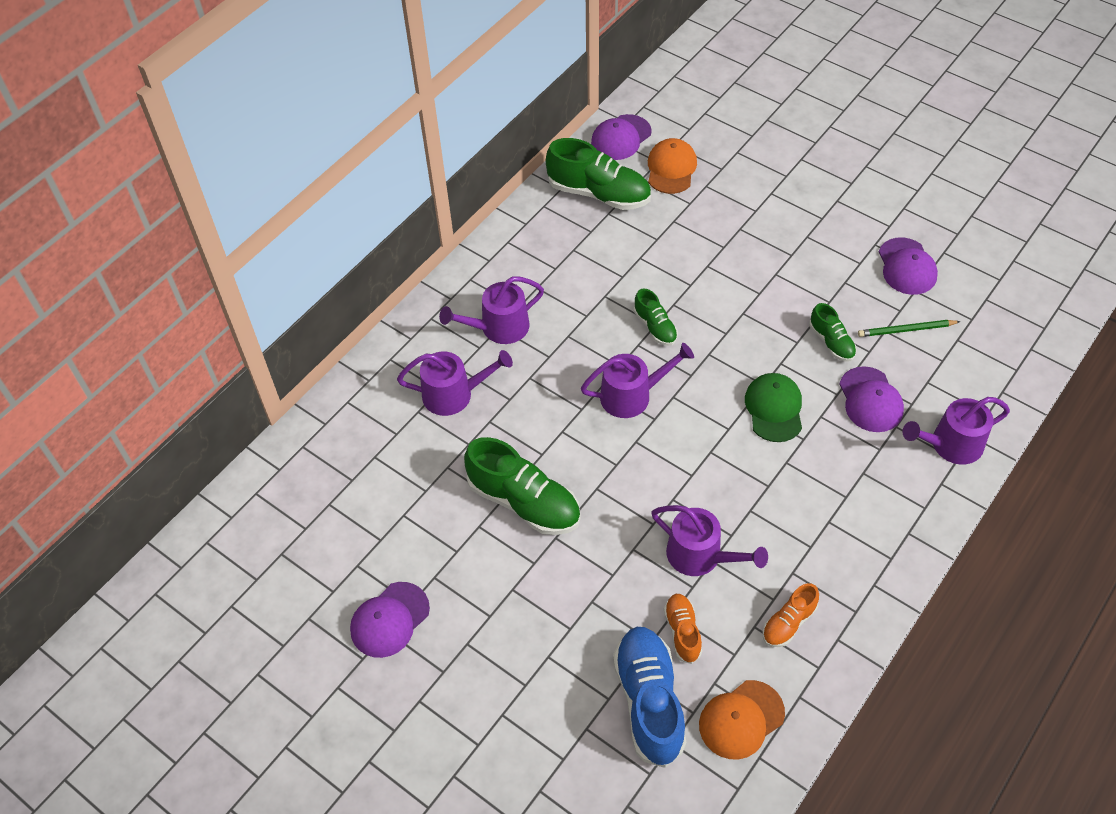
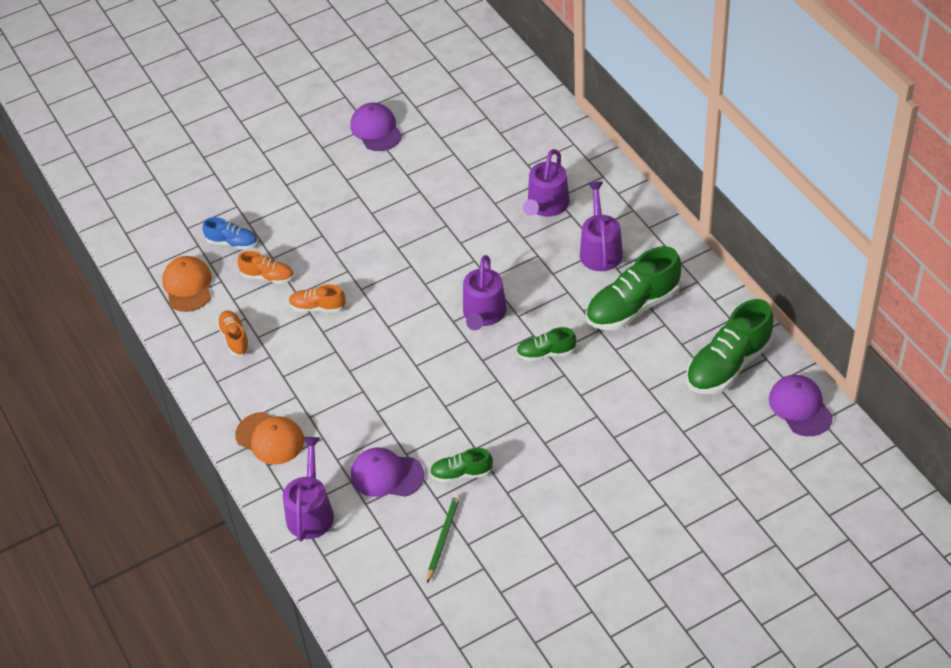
camera: 115 degrees right, 5 degrees down
green shoe [464,437,581,535] -> green shoe moved to [586,246,681,330]
blue shoe [613,627,686,768] -> blue shoe [202,217,258,250], size x0.53
orange cap [648,138,697,194] -> orange cap moved to [235,412,304,464]
purple watering can [651,505,768,576] -> orange shoe [289,284,346,312]
green cap [745,373,802,442] -> none
purple cap [879,237,938,295] -> none

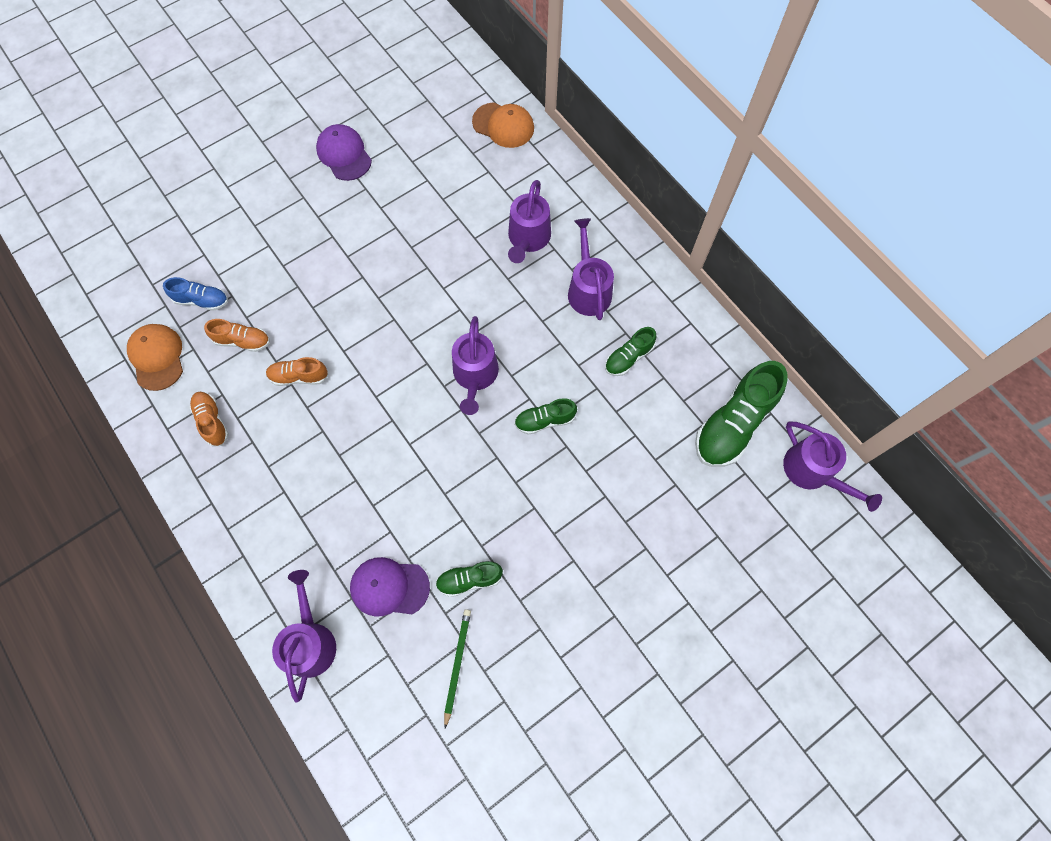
camera: 10 degrees left, 20 degrees up
orange cap [235,412,304,464] -> orange cap moved to [472,102,534,148]
green shoe [586,246,681,330] -> green shoe [605,327,657,376], size x0.53
purple cap [769,375,833,436] -> purple watering can [783,421,882,512]

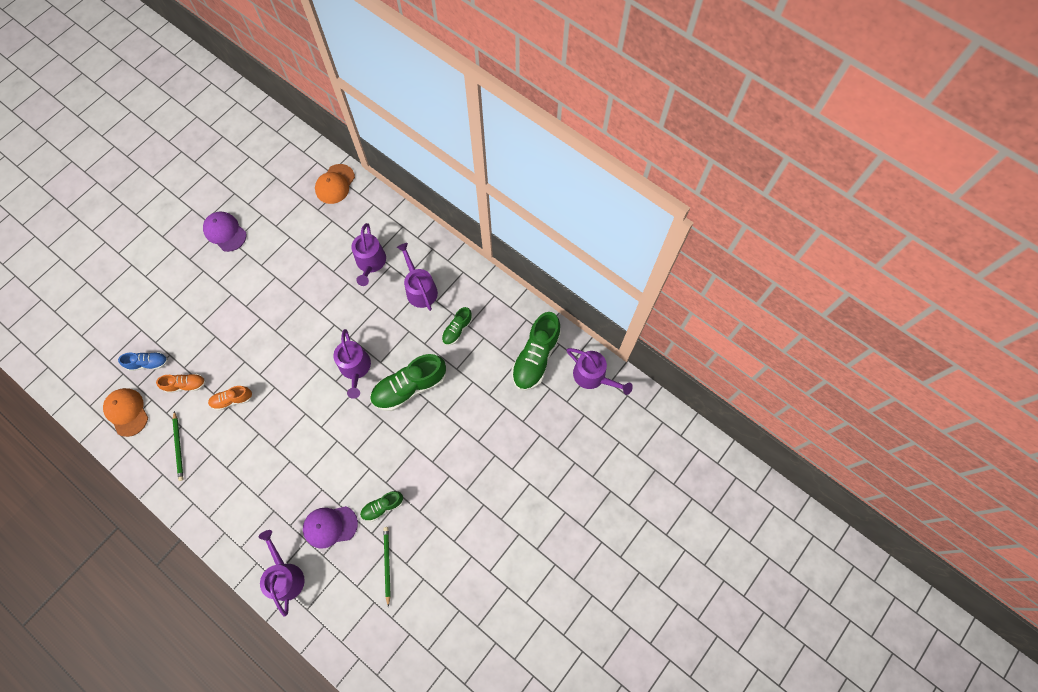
camera: 15 degrees left, 0 degrees up
orange shoe [190,392,229,446] -> green pencil [172,411,183,481]
orange cap [472,102,534,148] -> orange cap turned 105 degrees clockwise [315,164,355,204]
green shoe [514,398,577,435] -> green shoe [370,354,446,411], size x1.88

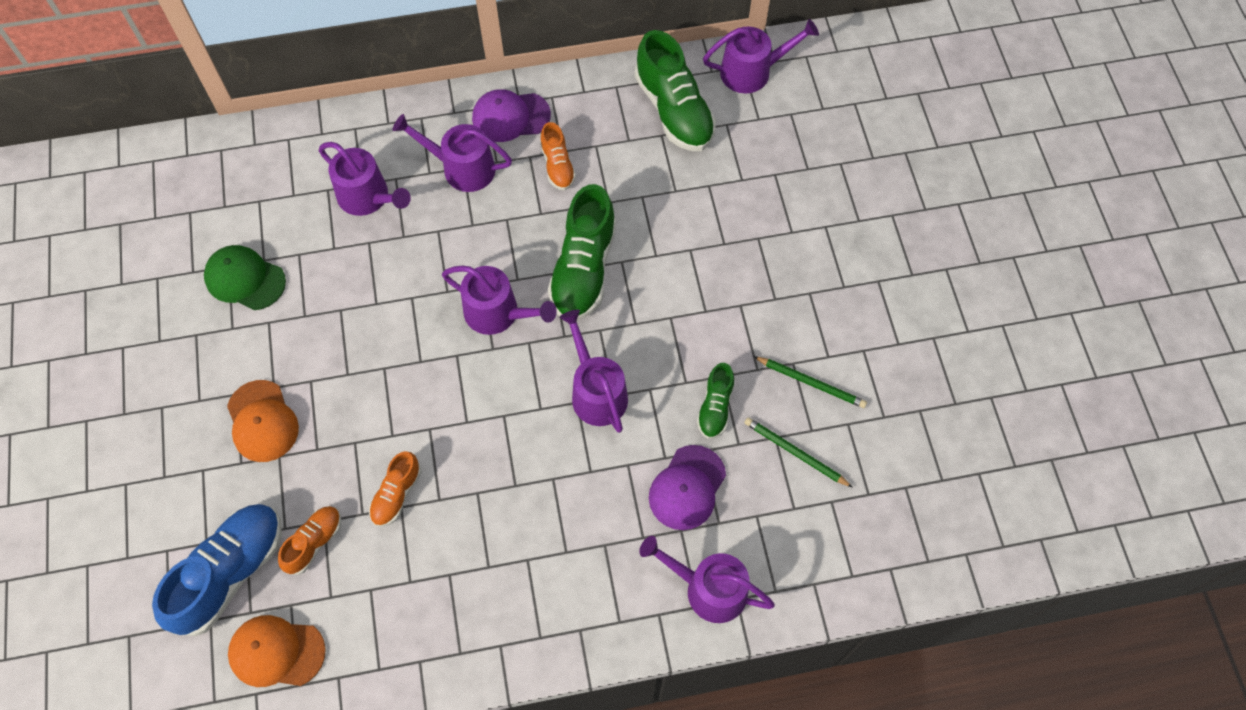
camera: 50 degrees left, 5 degrees down
blue shoe [118,352,168,371] -> blue shoe [152,504,282,636], size x1.88
green pencil [172,411,183,481] -> green pencil moved to [753,356,867,408]
purple cap [203,211,247,252] -> purple cap moved to [472,89,551,142]
orange cap [315,164,355,204] -> orange cap moved to [227,380,299,462]
green shoe [442,307,472,345] -> orange shoe [540,122,576,191]
none -> green cap [204,245,286,310]
none -> purple watering can [560,309,628,433]

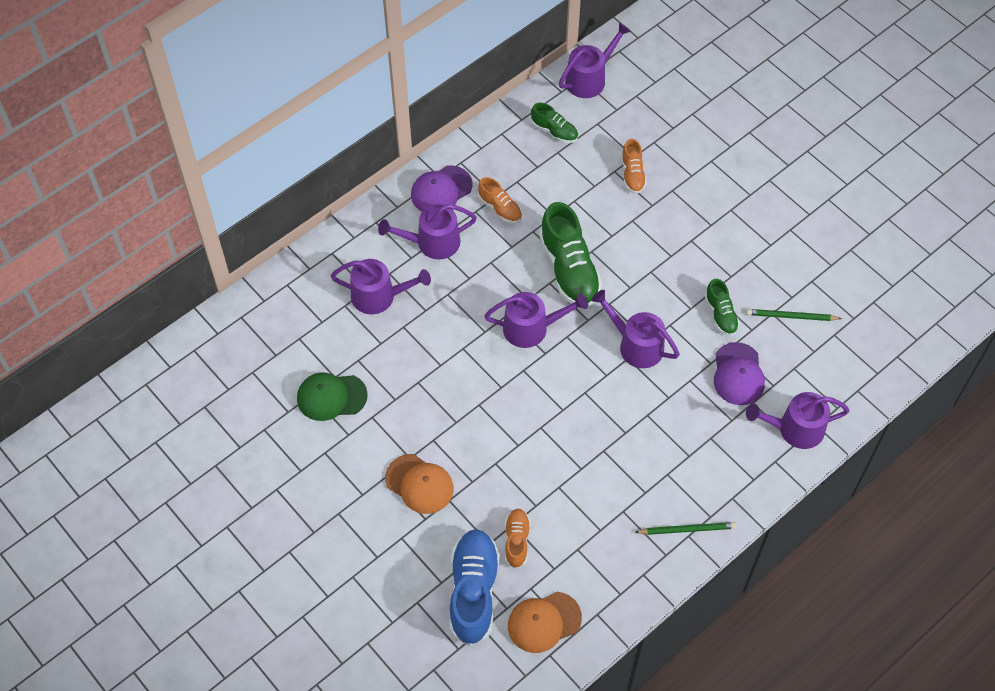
camera: 30 degrees left, 5 degrees down
orange shoe [369,451,421,527] -> orange shoe moved to [621,139,647,194]
green shoe [635,30,716,151] -> green shoe [531,103,578,143], size x0.53
green pencil [753,356,867,408] -> green pencil moved to [635,522,736,535]

